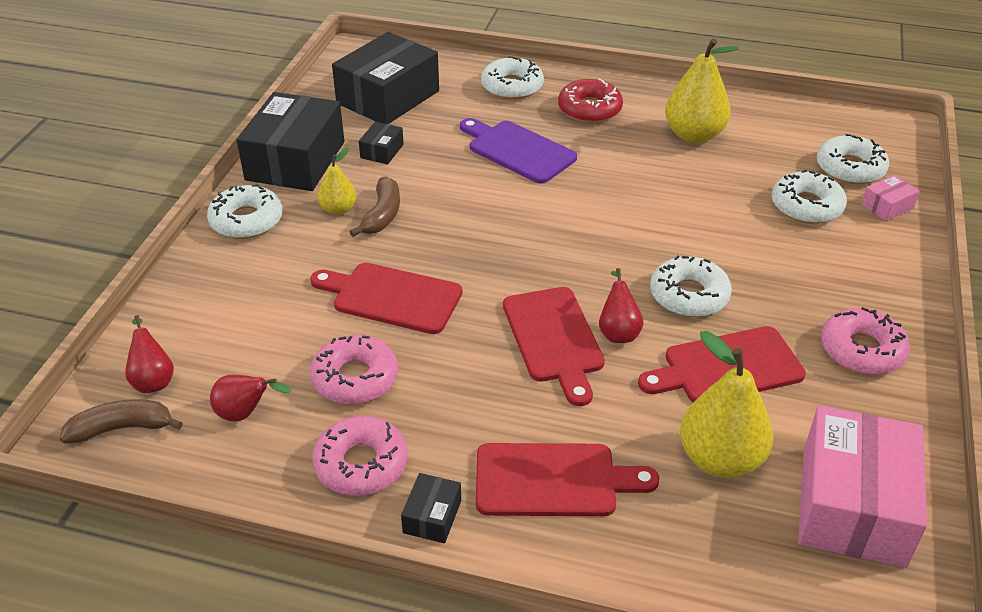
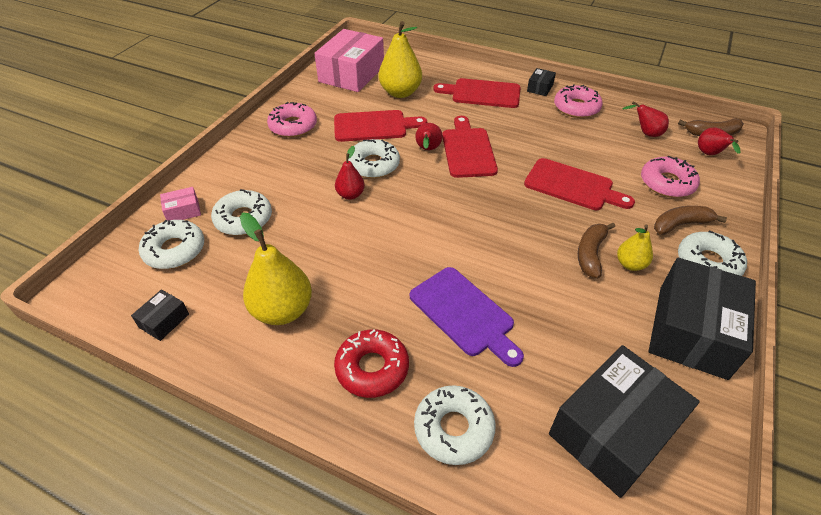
camera: 170 degrees left, 5 degrees up
pink donut [310,335,398,404] -> pink donut moved to [641,156,700,198]
black box [359,122,404,164] -> black box moved to [131,289,189,341]
none -> red pear [335,146,365,200]
none -> brown banana [654,206,727,235]

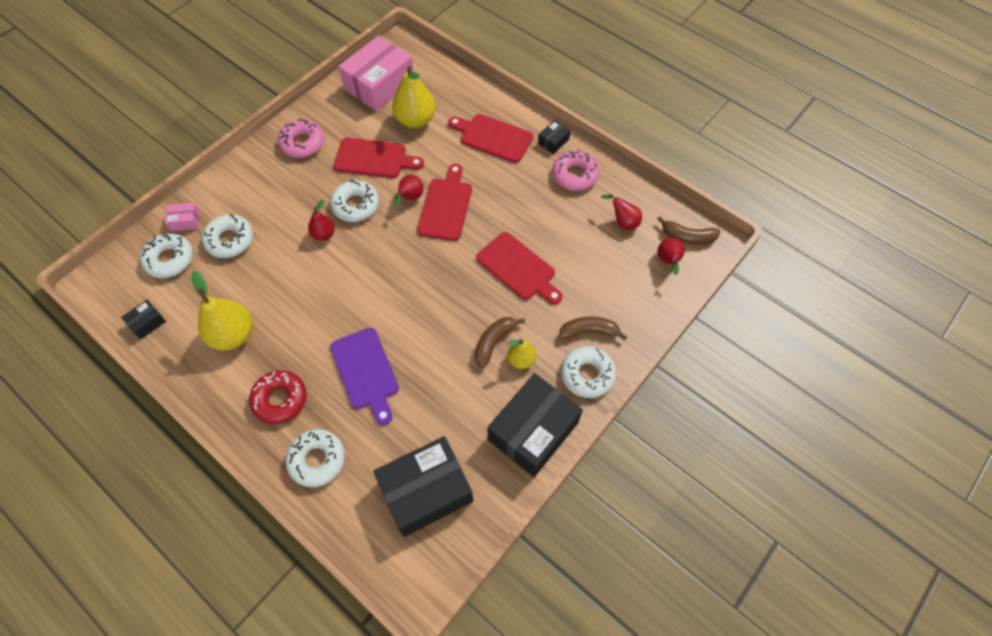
camera: 15 degrees right, 15 degrees up
pink donut [641,156,700,198] -> none

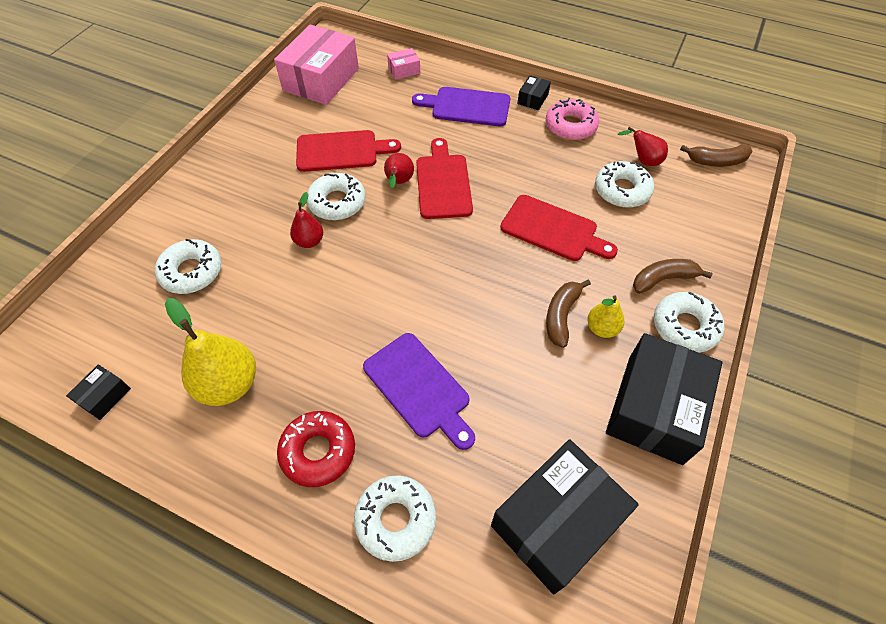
camera: 15 degrees left, 5 degrees down
white donut [140,233,193,278] -> white donut moved to [595,161,654,208]
pink box [165,203,200,231] -> pink box moved to [387,48,420,80]
pink donut [278,119,324,158] -> none
yellow pear [392,65,436,128] -> none
red cutting board [448,114,533,163] -> purple cutting board [412,87,511,126]
red pear [657,238,685,275] -> none

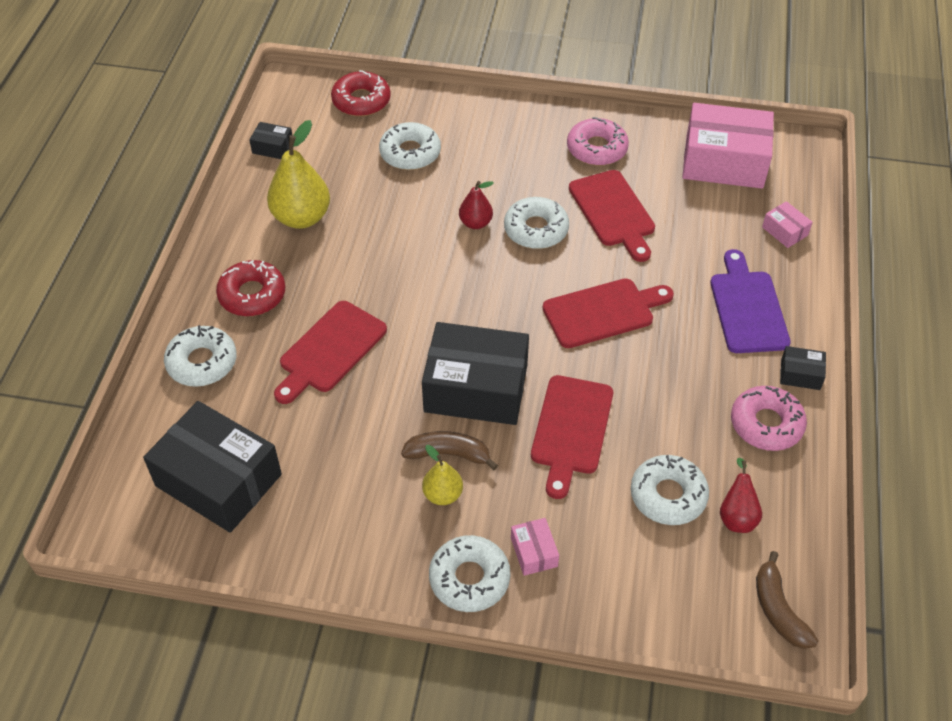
camera: 75 degrees right, 5 degrees down
purple cutting board [363,333,475,450] -> red cutting board [274,301,387,404]
red pear [384,153,414,188] -> none
black box [606,333,722,465] -> black box moved to [422,322,529,425]
brown banana [633,259,713,294] -> pink box [511,518,559,576]
none -> red donut [331,70,391,117]
none -> pink donut [567,117,629,166]

